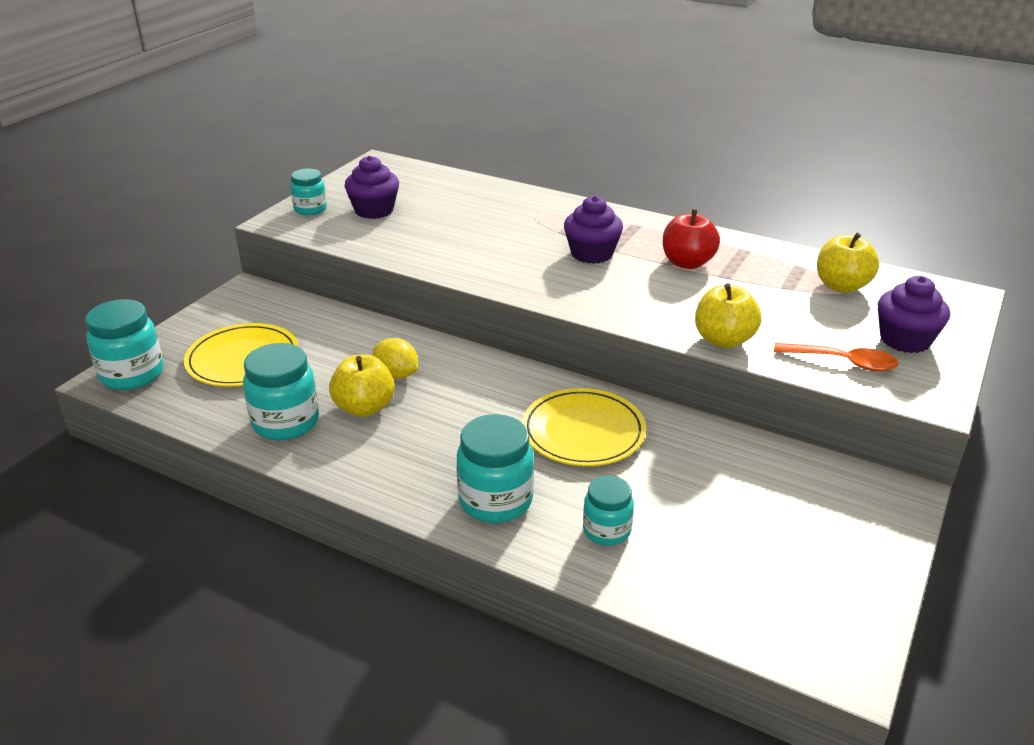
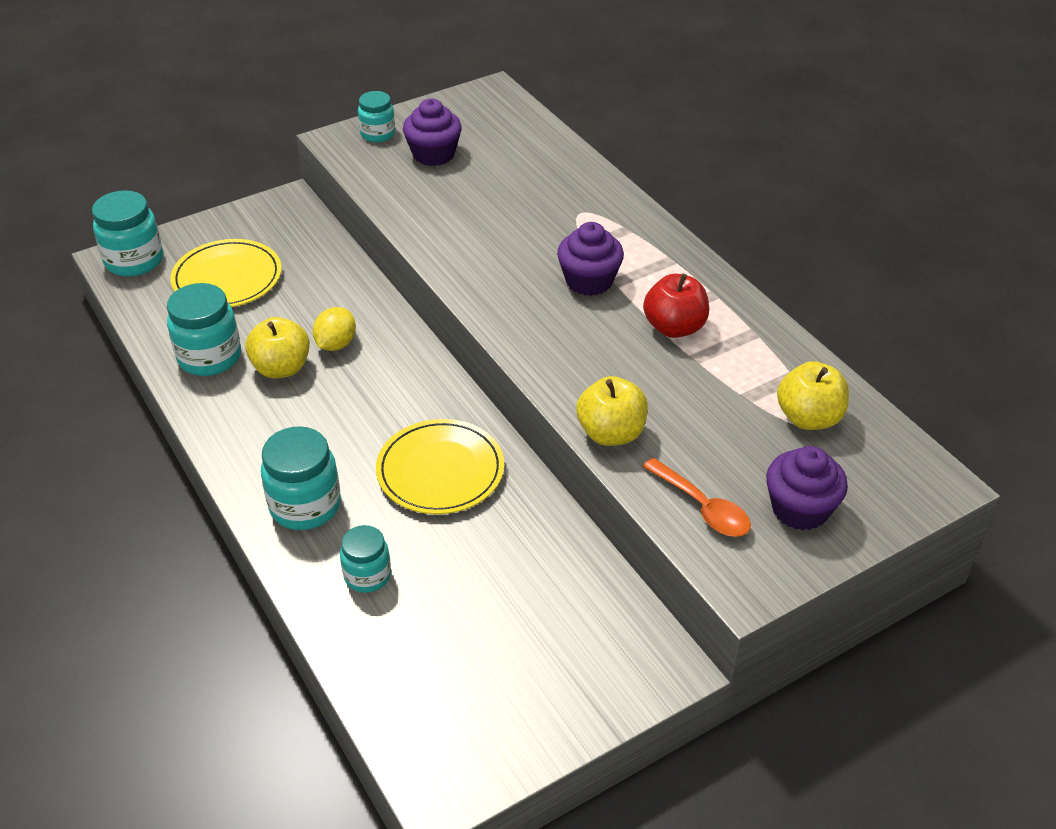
camera: 30 degrees right, 10 degrees up
yellow lemon [373,338,418,379] -> yellow lemon turned 45 degrees clockwise [313,307,356,351]

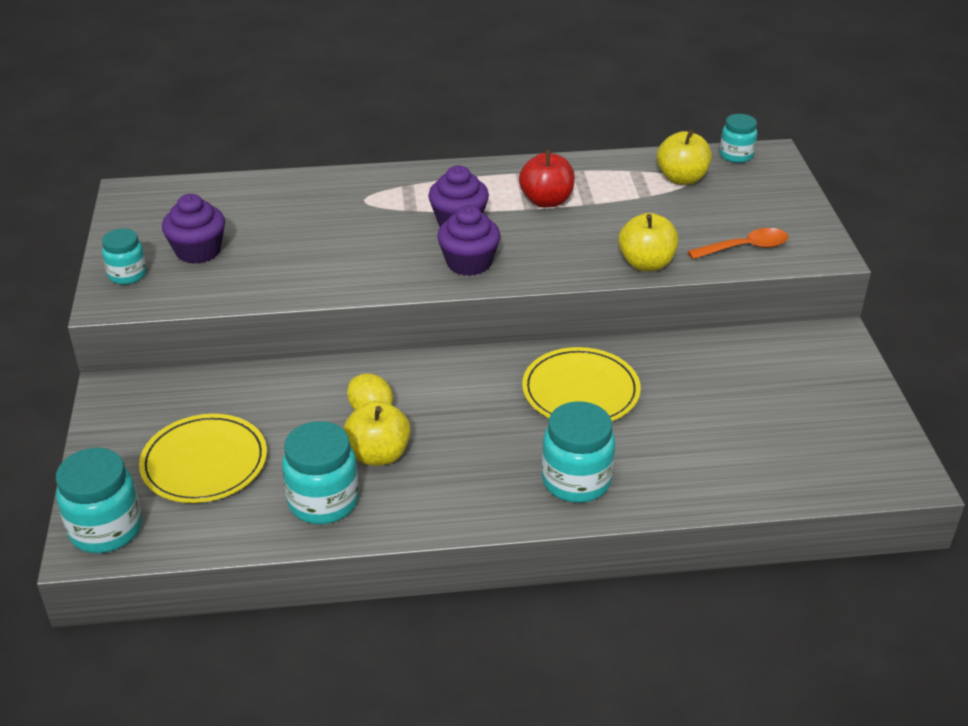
camera: 65 degrees left, 5 degrees down
turquoise jar [340,525,391,593] -> turquoise jar moved to [720,114,757,163]
purple cupcake [766,446,848,530] -> purple cupcake moved to [437,205,501,276]

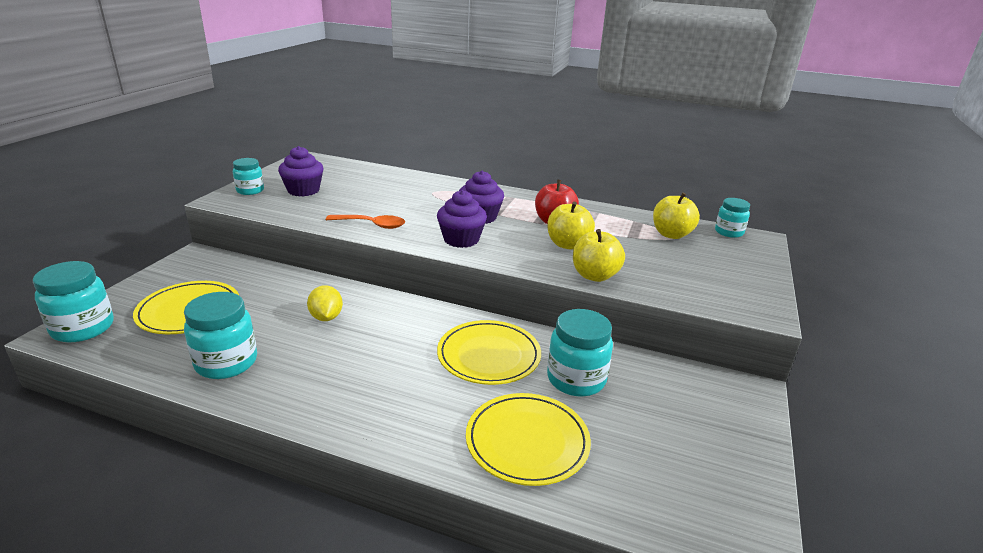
camera: 25 degrees right, 10 degrees down
yellow apple [344,401,411,466] -> yellow apple moved to [548,202,595,249]
turquoise jar [542,401,615,503] -> turquoise jar moved to [547,309,613,397]
orange spoon [688,228,789,259] -> orange spoon moved to [326,215,405,229]
none -> yellow plate [466,393,591,486]

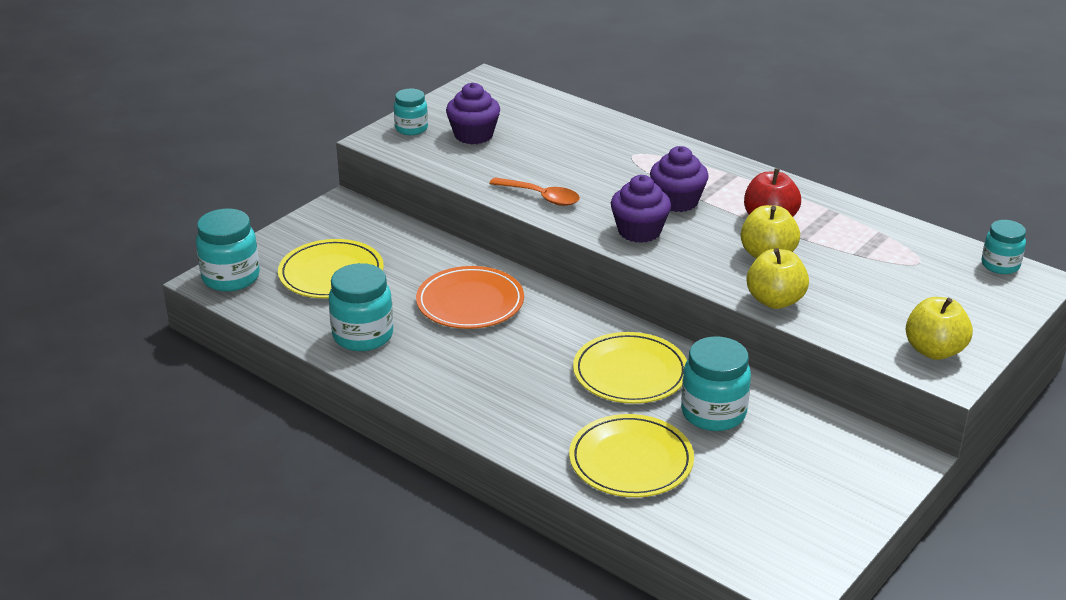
camera: 20 degrees right, 5 degrees up
yellow lemon [307,285,343,321] -> orange plate [416,266,524,329]
yellow apple [653,193,700,239] -> yellow apple moved to [906,297,973,360]

